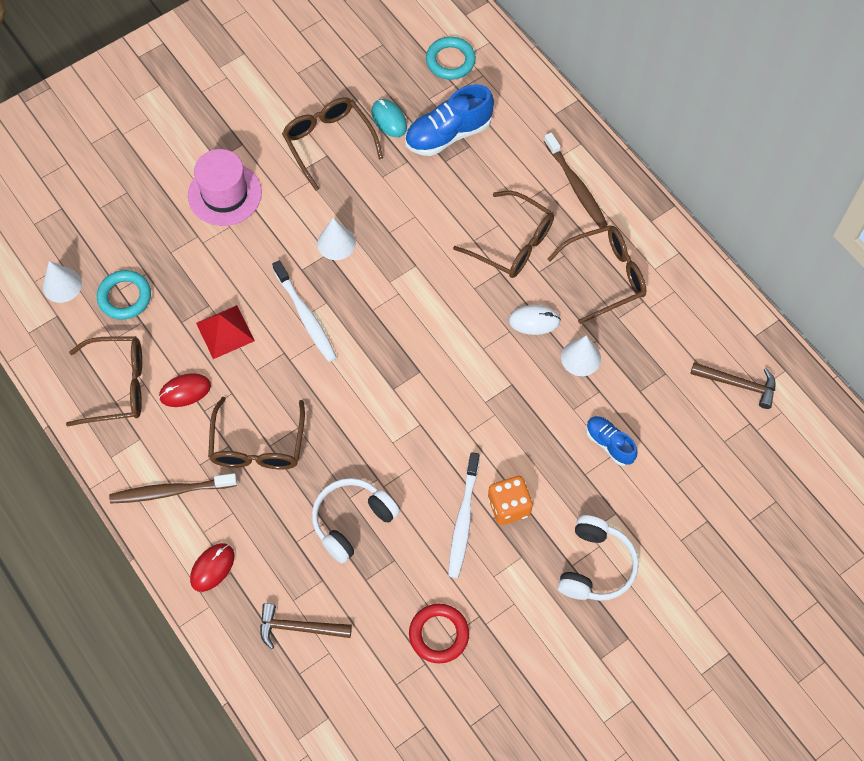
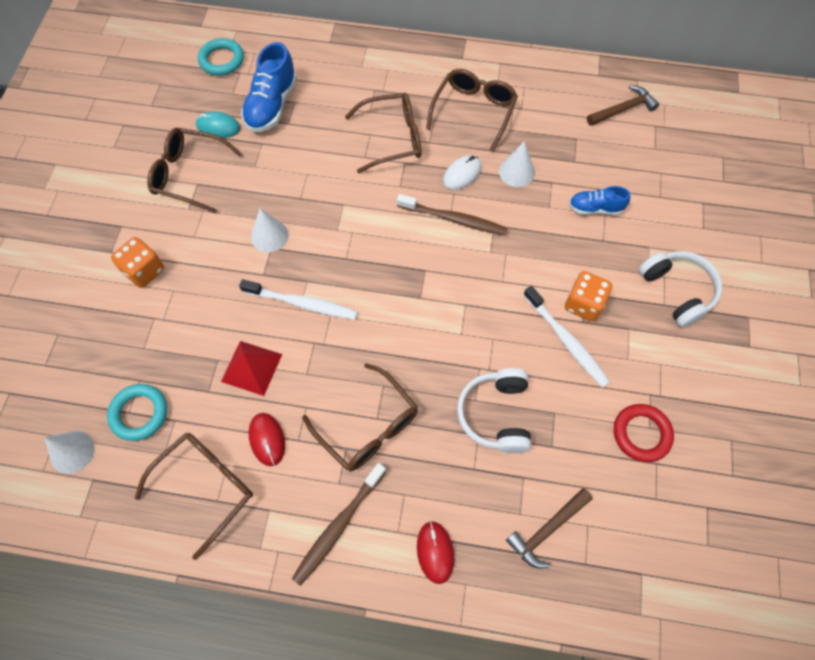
camera: 45 degrees left, 0 degrees up
red mouse [159,373,211,407] -> red mouse turned 45 degrees counterclockwise [249,413,285,466]
pink hat [188,149,262,226] -> orange dice [111,237,164,288]
brown toothbrush [544,133,608,228] -> brown toothbrush moved to [397,194,508,235]

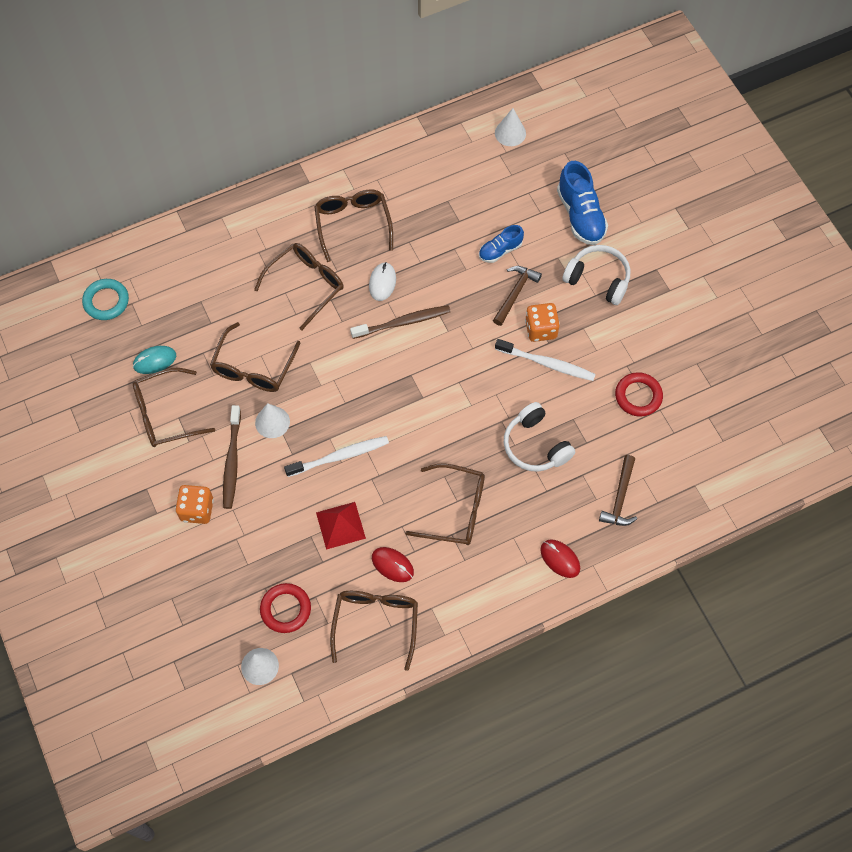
camera: 35 degrees left, 0 degrees up
turquoise ring [107,384,167,441] -> red ring [260,583,311,633]
blue shoe [241,42,297,132] -> blue shoe moved to [557,161,608,245]
brown toothbrush [292,463,386,586] -> brown toothbrush moved to [223,405,241,509]
white cone [499,141,535,187] -> white cone moved to [495,108,526,146]
brown hammer [587,85,659,126] -> brown hammer moved to [493,266,542,326]
none -> brown glasses [210,322,300,392]

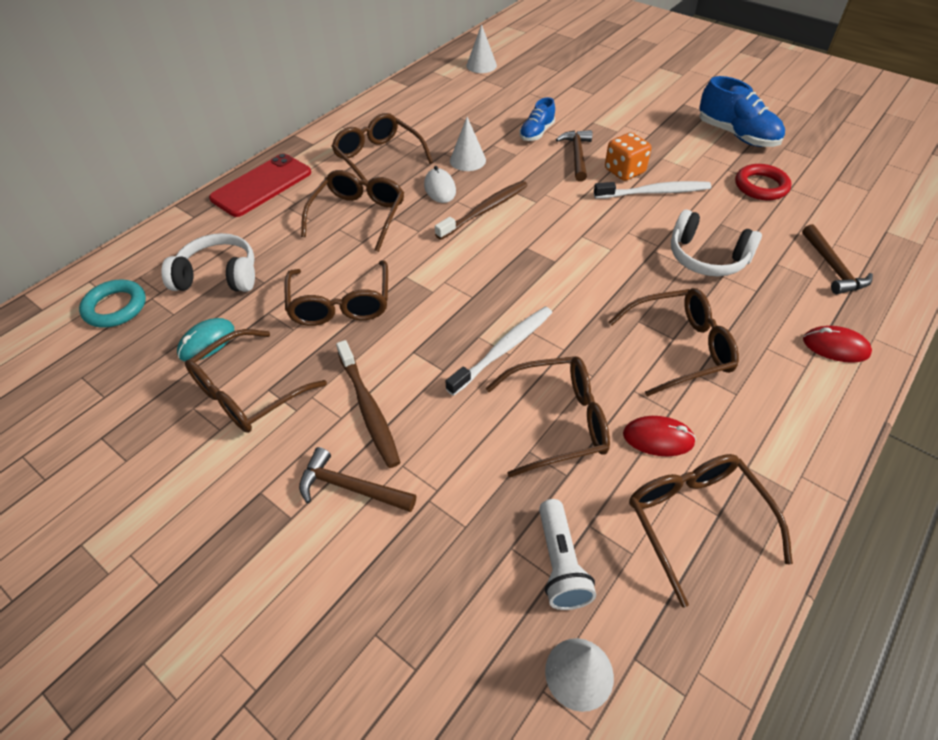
camera: 25 degrees left, 15 degrees down
orange dice [175,485,214,524] -> brown hammer [299,447,416,512]
white cone [255,403,290,438] -> white cone moved to [450,117,486,171]
red ring [260,583,311,633] -> white flashlight [539,499,596,610]
red pyramid [316,502,366,550] -> brown glasses [486,356,610,478]
blue shoe [557,161,608,245] -> blue shoe moved to [699,76,785,147]
white headphones [562,245,630,305] -> white headphones moved to [161,233,255,292]
none -> red phone [209,153,311,217]

